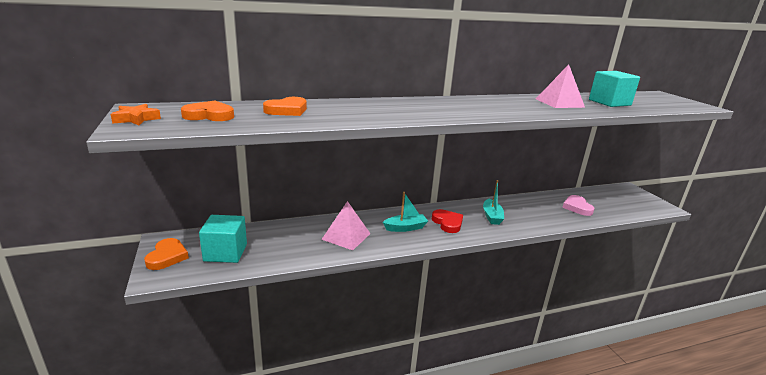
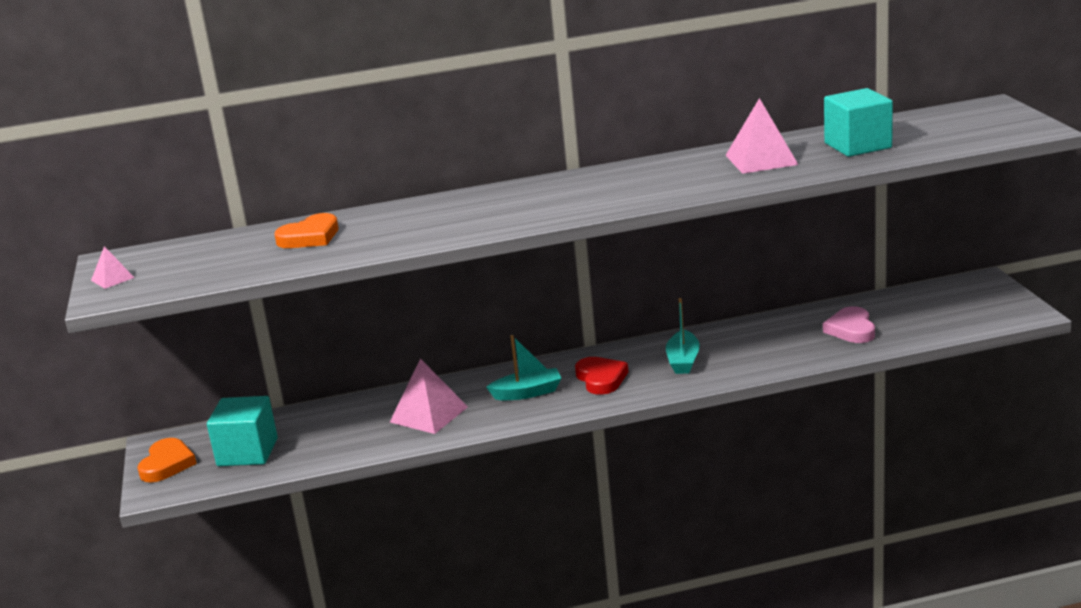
camera: 10 degrees right, 0 degrees up
orange star [111,104,161,125] -> pink pyramid [91,246,135,289]
orange heart [181,101,234,121] -> none

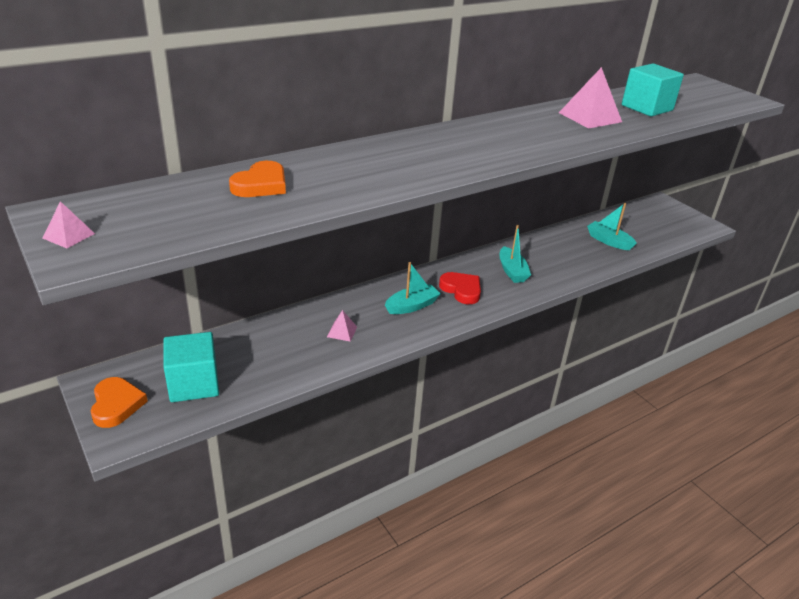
camera: 25 degrees left, 10 degrees up
pink pyramid [390,359,468,434] -> pink pyramid [327,310,357,342], size x0.51
pink heart [823,307,875,343] -> turquoise boat [587,203,636,250]

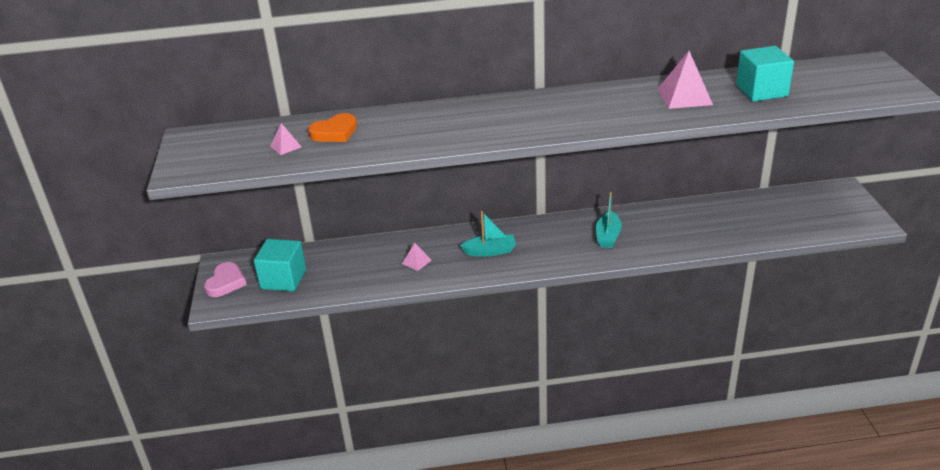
camera: 30 degrees right, 0 degrees up
pink pyramid [42,201,95,248] -> pink pyramid moved to [270,123,302,155]
orange heart [91,377,148,428] -> pink heart [204,262,247,297]
red heart [439,272,481,304] -> none
turquoise boat [587,203,636,250] -> none

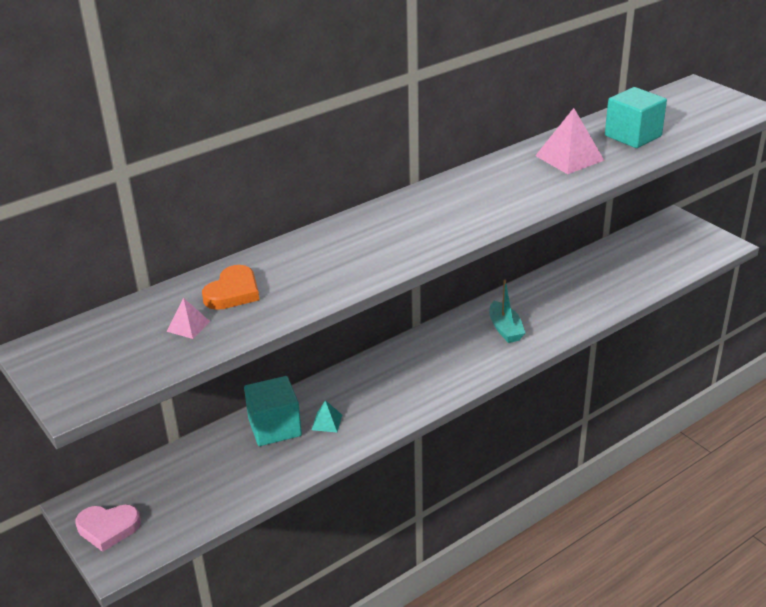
camera: 30 degrees left, 0 degrees up
pink heart [204,262,247,297] -> pink heart turned 105 degrees clockwise [76,504,141,552]
turquoise cube [254,239,306,291] -> turquoise cube moved to [244,376,302,446]
pink pyramid [402,243,432,271] -> turquoise pyramid [312,400,342,432]
turquoise boat [460,211,516,257] -> none

